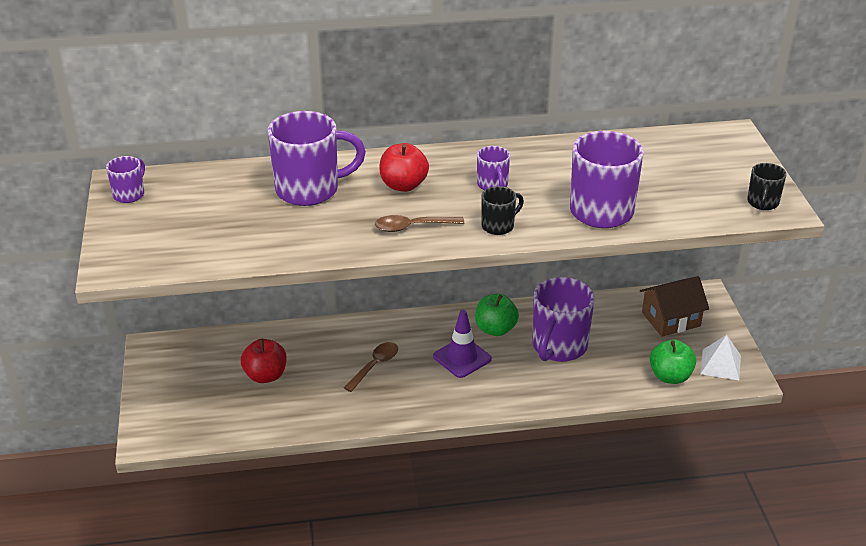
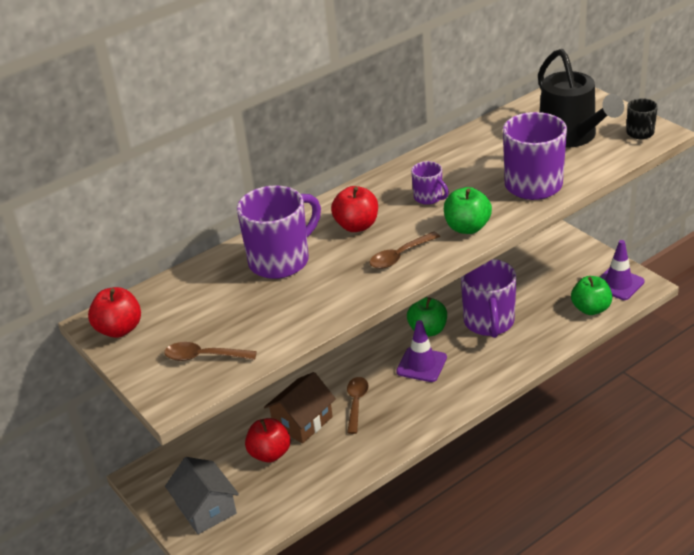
camera: 25 degrees left, 0 degrees up
purple mug [106,156,145,203] -> red apple [88,287,141,338]
black mug [481,186,524,235] -> green apple [444,187,492,234]
brown house [640,276,709,337] -> brown house moved to [264,372,336,444]
white pyramid [700,335,741,380] -> purple traffic cone [600,240,644,300]
none -> brown spoon [164,342,257,361]
none -> grey house [165,457,239,534]
none -> black watering can [538,49,624,148]

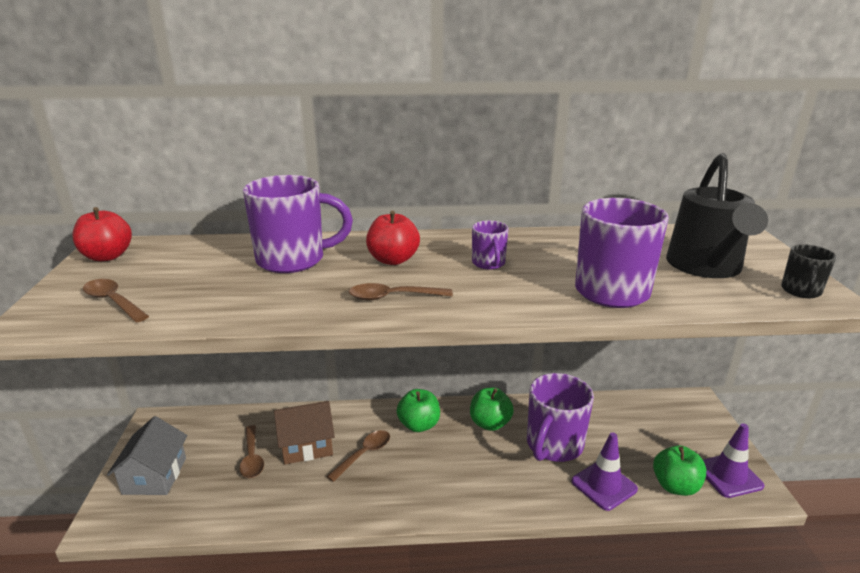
camera: 30 degrees right, 10 degrees down
red apple [245,418,290,462] -> brown spoon [239,425,264,478]
purple traffic cone [396,320,447,382] -> purple traffic cone moved to [571,432,638,511]
green apple [444,187,492,234] -> green apple moved to [397,389,440,432]

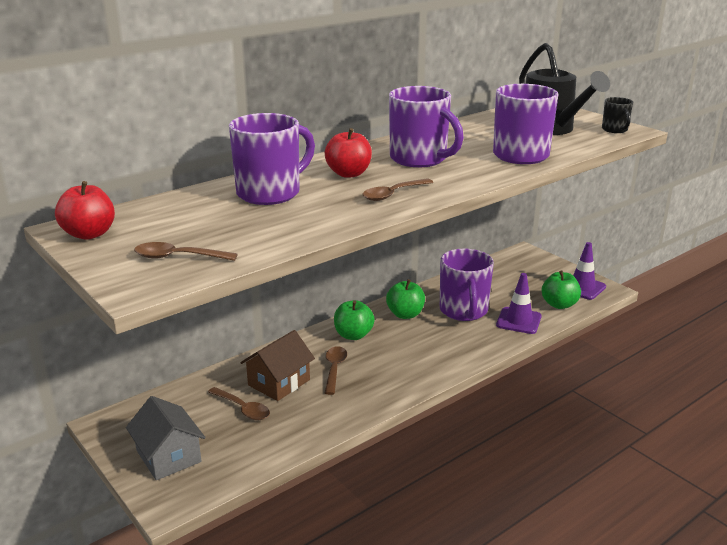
camera: 35 degrees left, 0 degrees up
purple mug [472,221,509,270] -> purple mug [389,86,464,167], size x2.01

